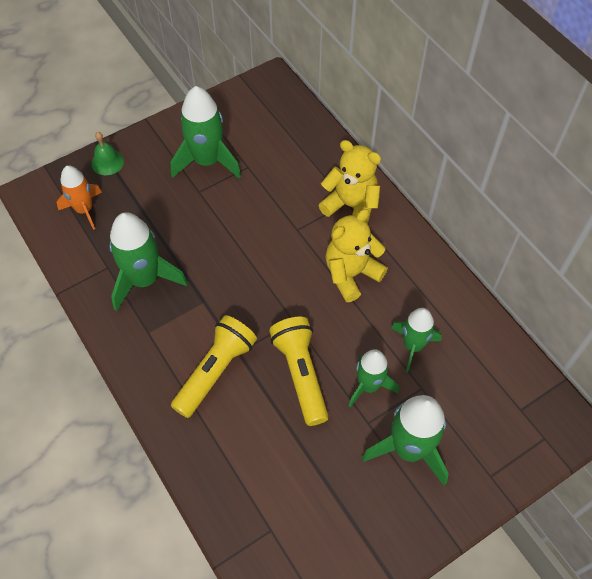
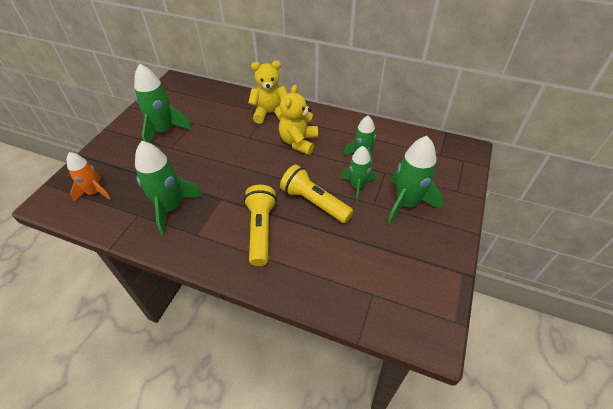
camera: 35 degrees left, 10 degrees down
green bell [91,132,124,175] -> none

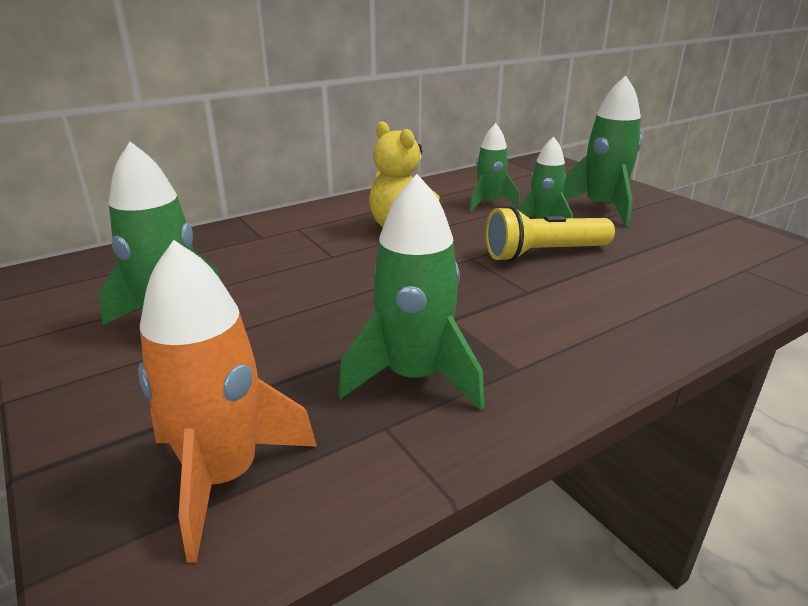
camera: 55 degrees left, 20 degrees down
orange rocket [67,152,111,202] -> orange rocket [138,240,317,563], size x1.55
yellow flashlight [244,185,277,266] -> none
yellow teddy bear [248,61,288,124] -> none

